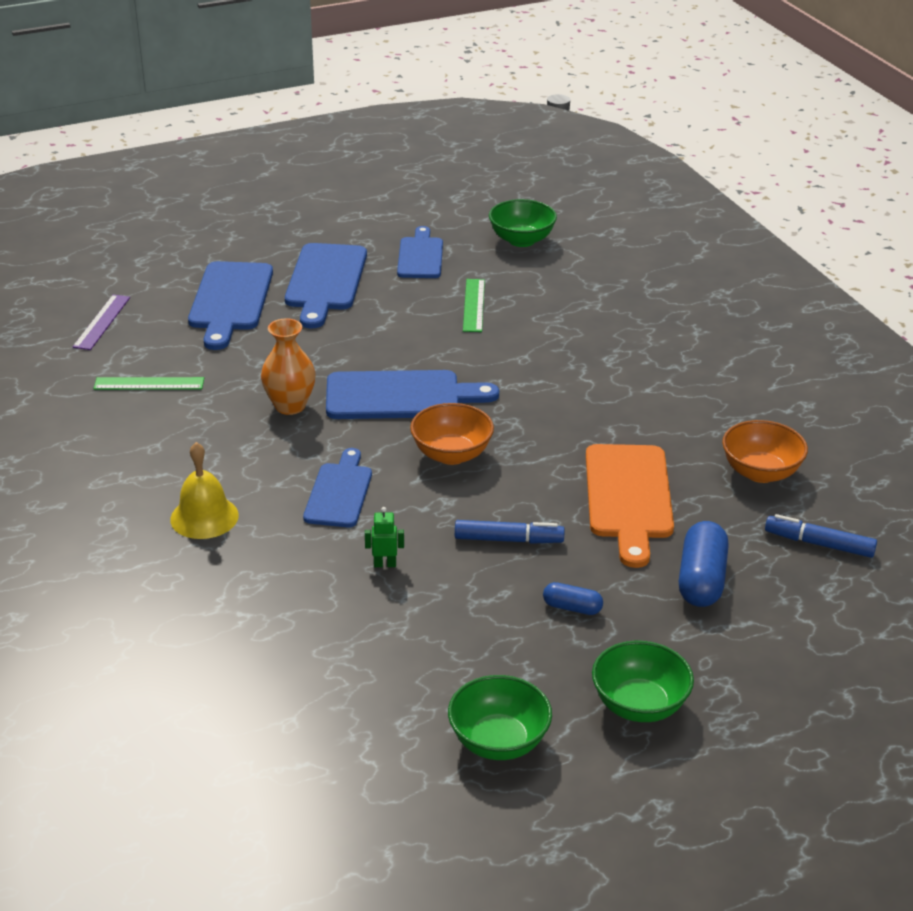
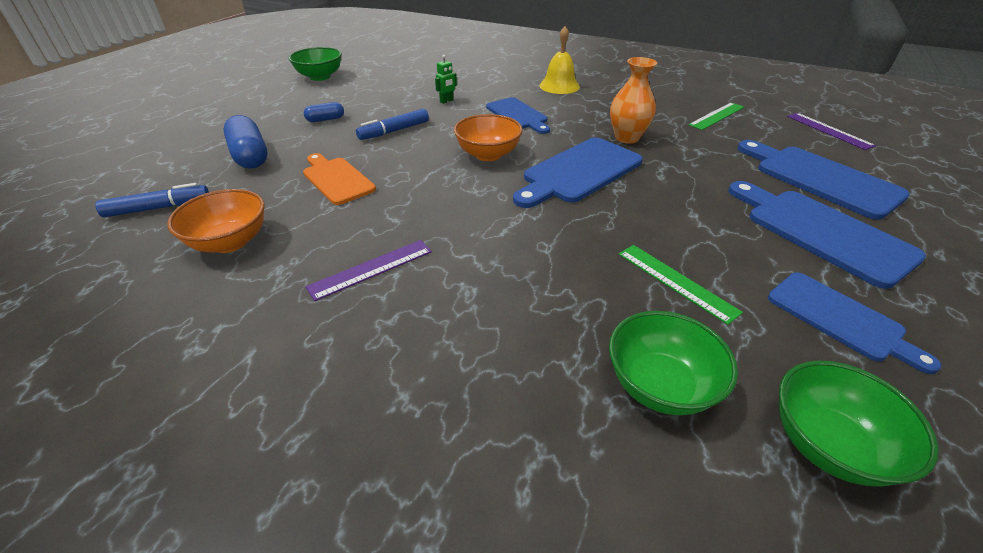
camera: 140 degrees right, 5 degrees up
orange cutting board [586,444,674,568] -> orange cutting board [303,153,376,205], size x0.66
green bowl [592,641,694,722] -> green bowl moved to [609,311,738,415]
none -> purple ruler [306,240,432,301]

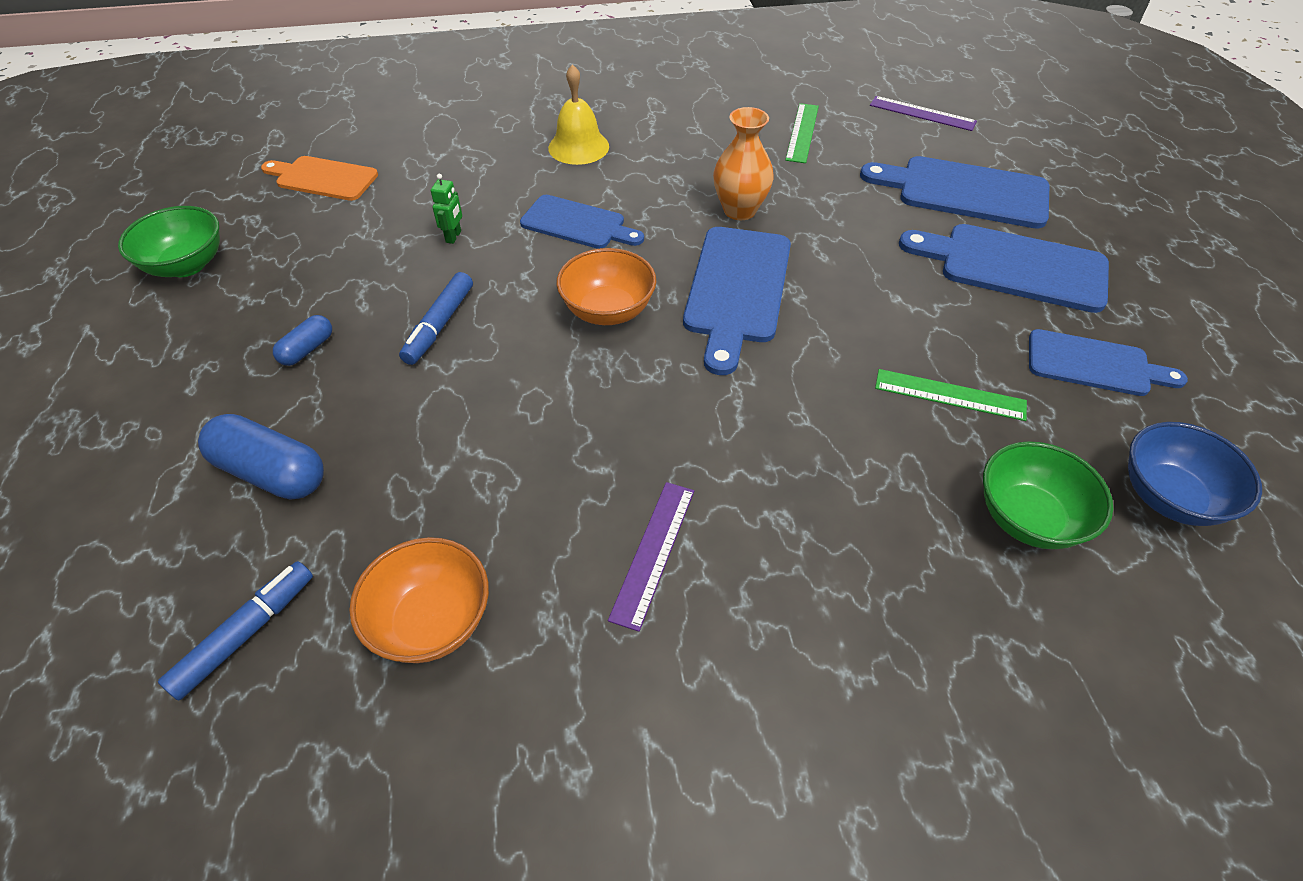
camera: 35 degrees left, 10 degrees up
orange cutting board [303,153,376,205] -> orange cutting board moved to [261,156,378,201]
green bowl [779,360,939,487] -> blue bowl [1128,422,1262,526]

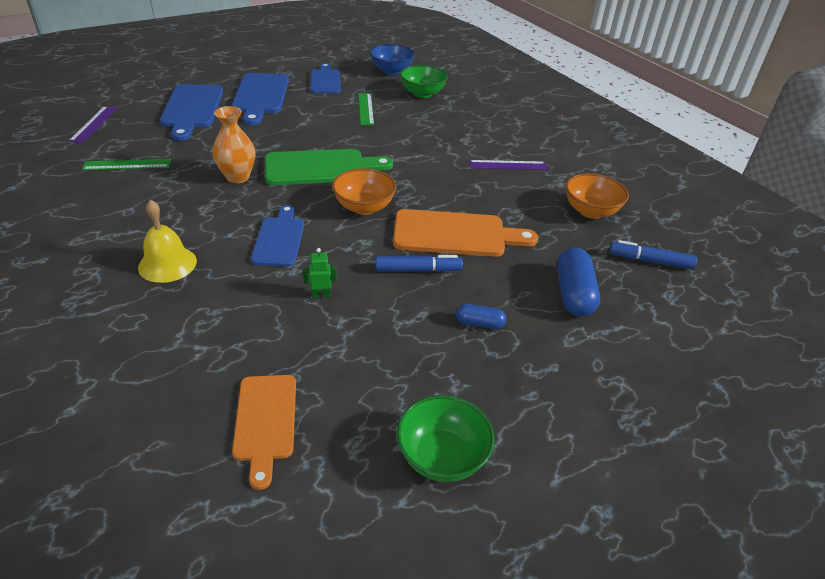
camera: 115 degrees left, 10 degrees down
blue cutting board [683,227,791,375] -> green cutting board [265,149,393,185]
none -> orange cutting board [393,209,538,257]

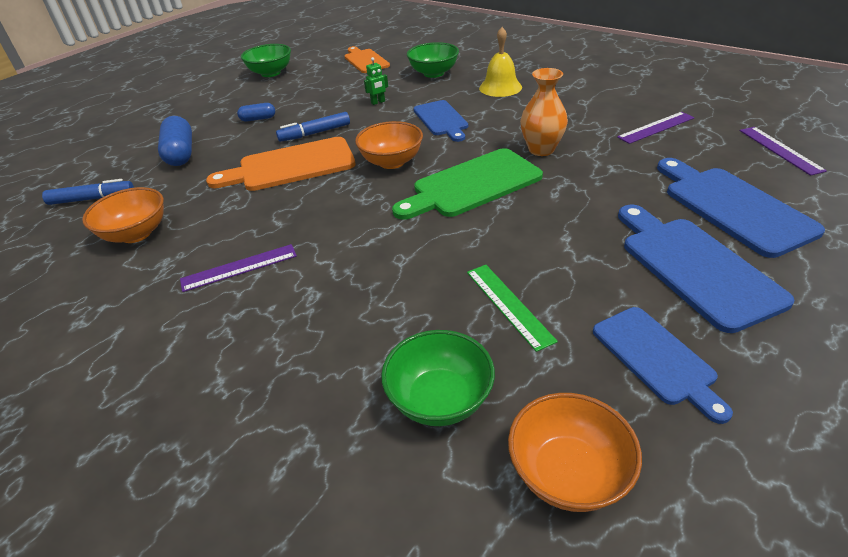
camera: 165 degrees right, 0 degrees up
green ruler [82,159,171,170] -> purple ruler [617,112,695,144]
blue bowl [370,44,415,75] -> orange bowl [508,393,642,512]
none -> green bowl [407,42,459,78]

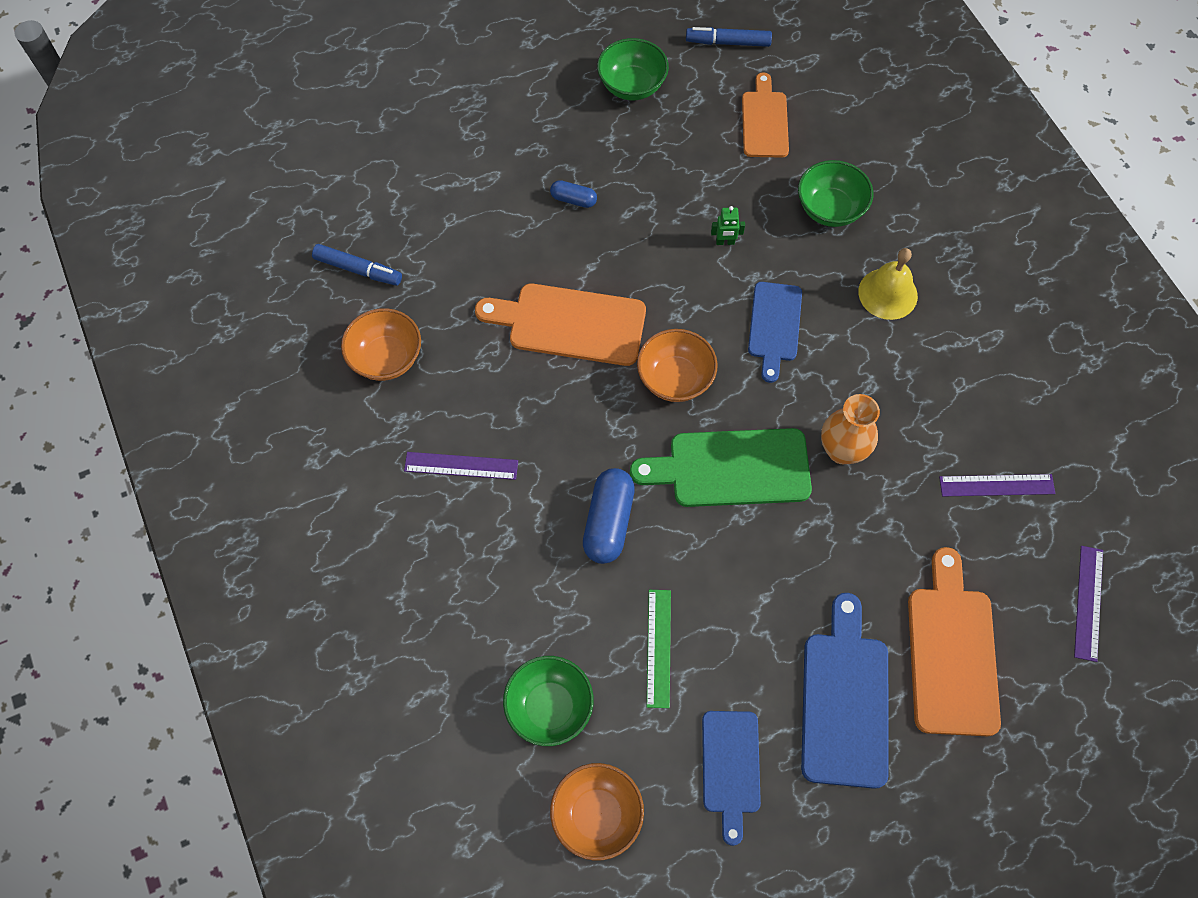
camera: 25 degrees right, 25 degrees up
blue capsule [158,116,192,166] -> blue capsule moved to [583,468,635,564]
blue marker [276,112,350,142] -> blue marker moved to [686,27,772,47]
blue cutting board [657,158,825,258] -> orange cutting board [908,547,1001,736]

